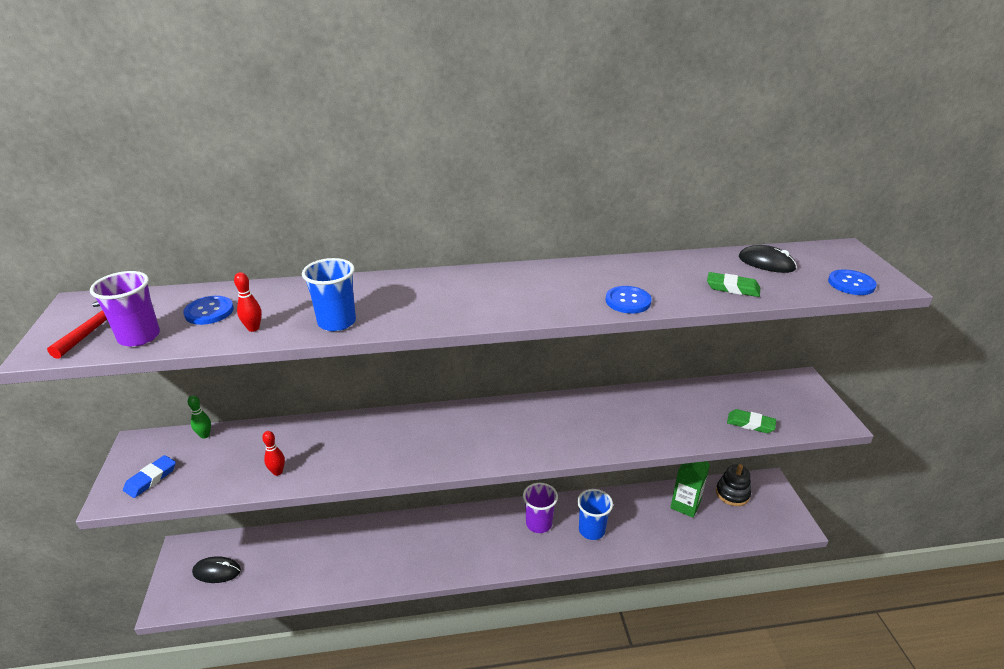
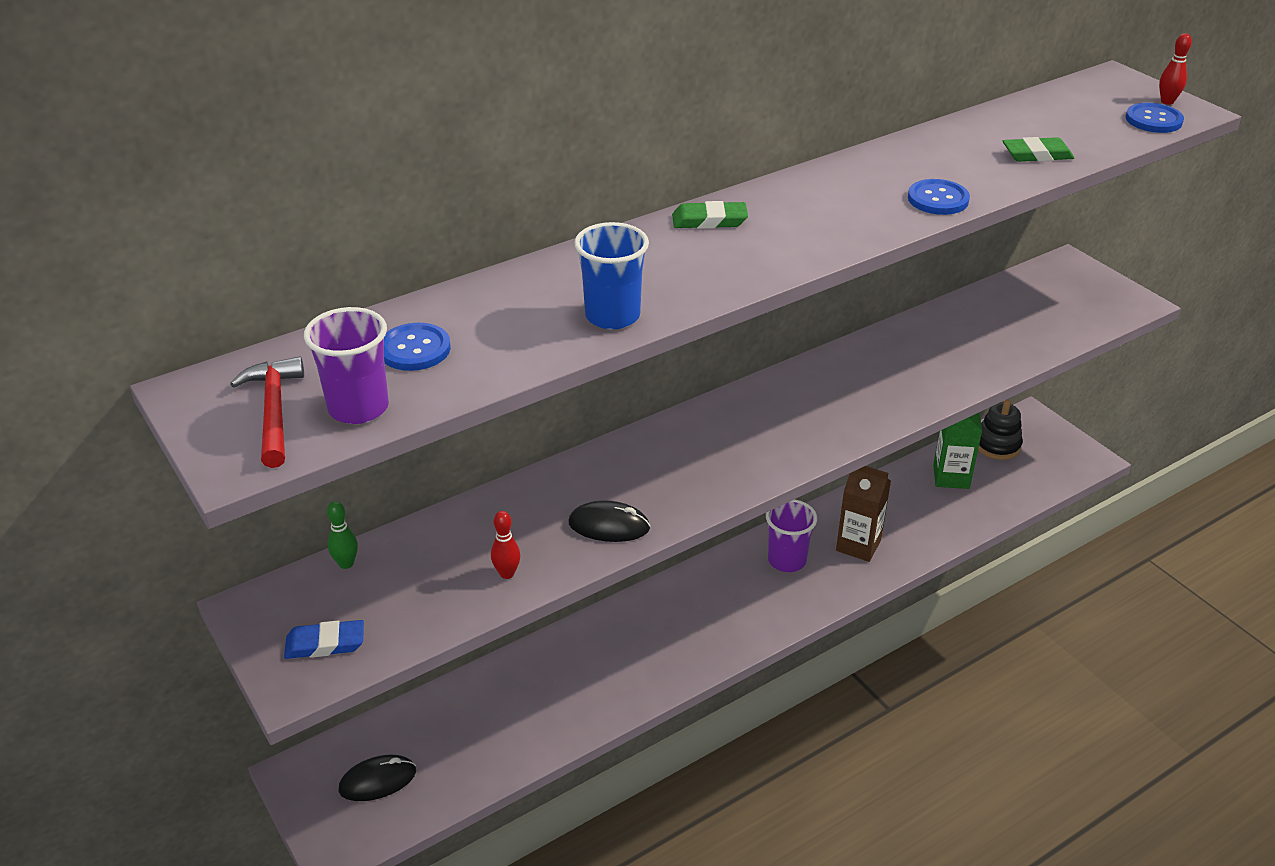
camera: 25 degrees left, 5 degrees up
blue eraser [123,455,176,498] -> blue eraser turned 75 degrees clockwise [284,620,364,659]
red bowling pin [234,272,262,332] -> red bowling pin moved to [1159,33,1192,105]
blue cup [577,489,613,540] -> brown carton [836,466,891,562]
green eraser [727,409,776,433] -> green eraser moved to [672,201,748,229]
black mouse [739,245,797,273] -> black mouse moved to [569,500,650,542]

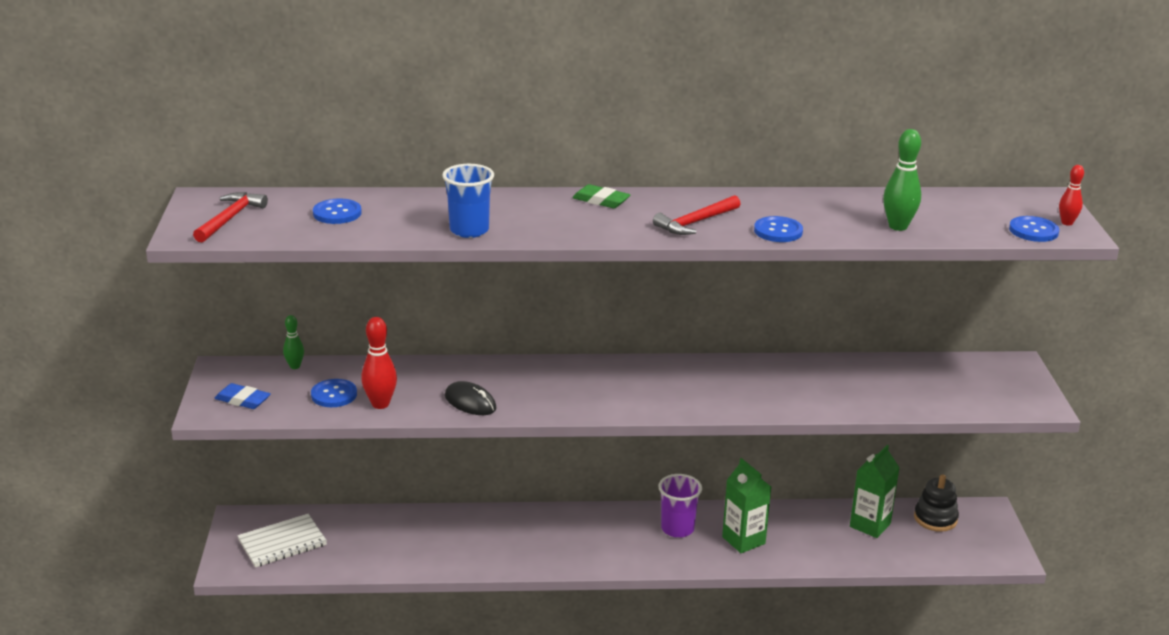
camera: 30 degrees right, 10 degrees down
purple cup [304,307,389,424] -> none
black mouse [339,755,416,801] -> white notebook [237,514,327,567]
red bowling pin [491,511,520,579] -> red bowling pin [361,317,397,409], size x1.64
brown carton [836,466,891,562] -> green carton [722,458,771,553]
green eraser [1003,137,1074,162] -> green bowling pin [883,129,921,231]
none -> blue button [311,379,357,407]
none -> red hammer [653,195,740,235]

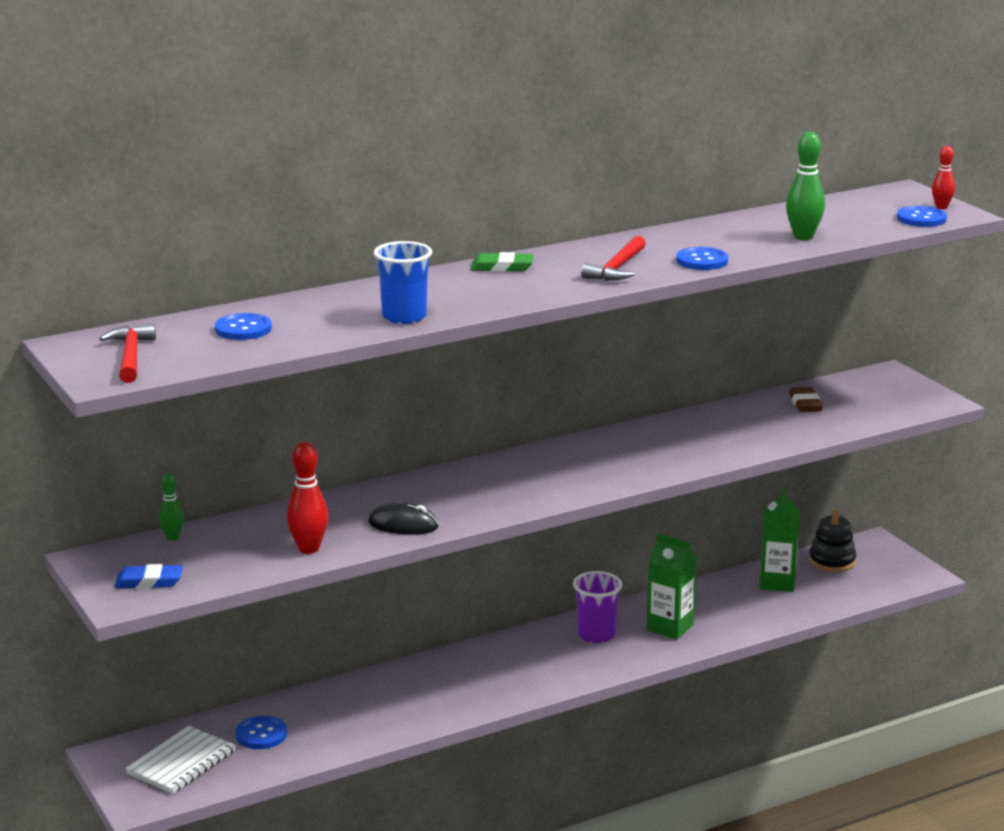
camera: 25 degrees left, 5 degrees down
blue button [311,379,357,407] -> blue button moved to [236,716,287,749]
none -> brown eraser [789,387,823,412]

